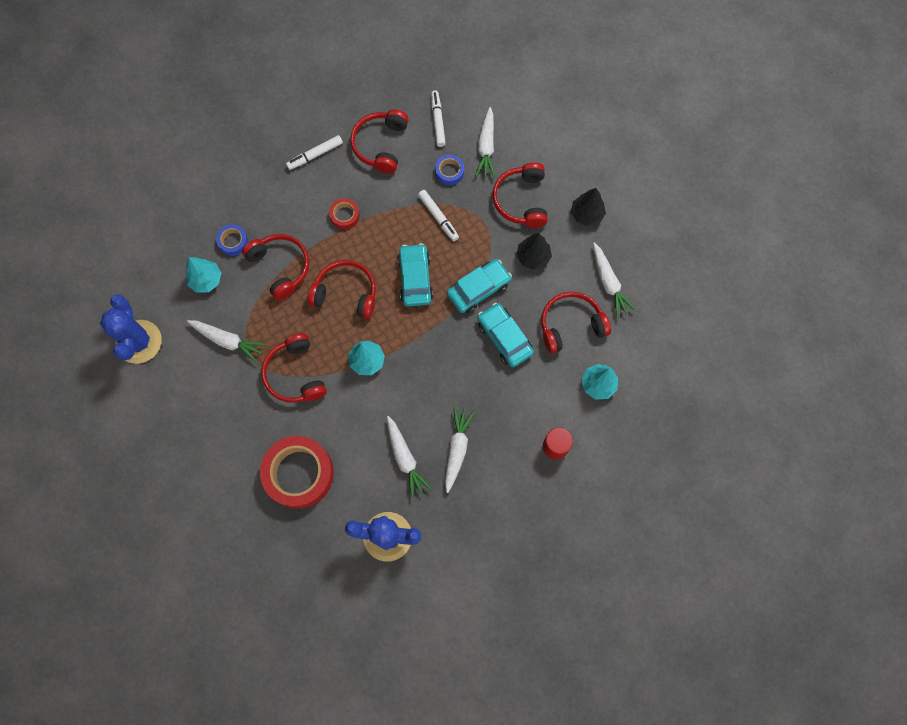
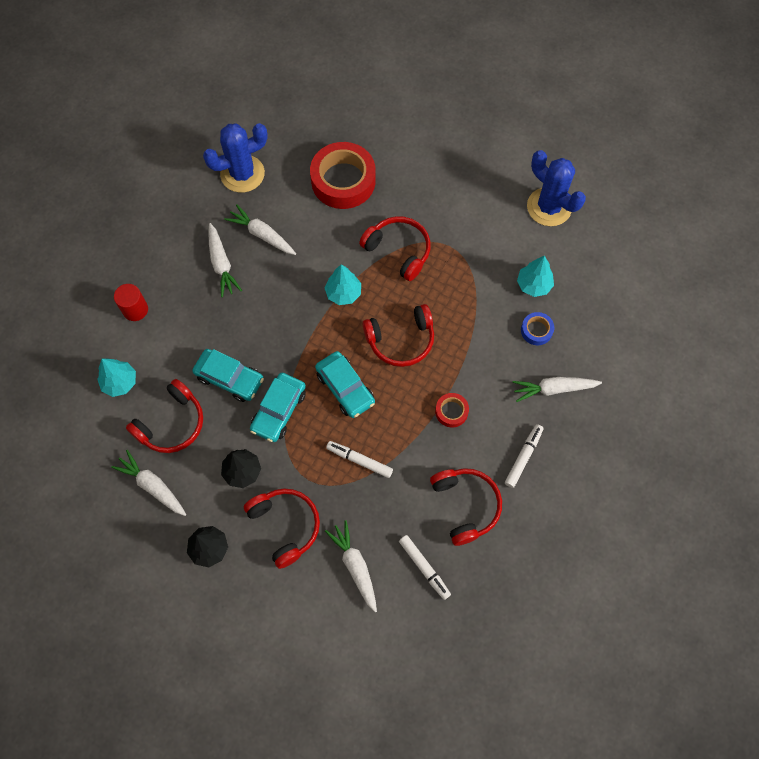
camera: 150 degrees right, 5 degrees down
white carrot [187,320,266,362] -> white carrot moved to [512,377,602,402]
red headphones [242,234,309,301] -> none
blue tape [435,155,464,185] -> none

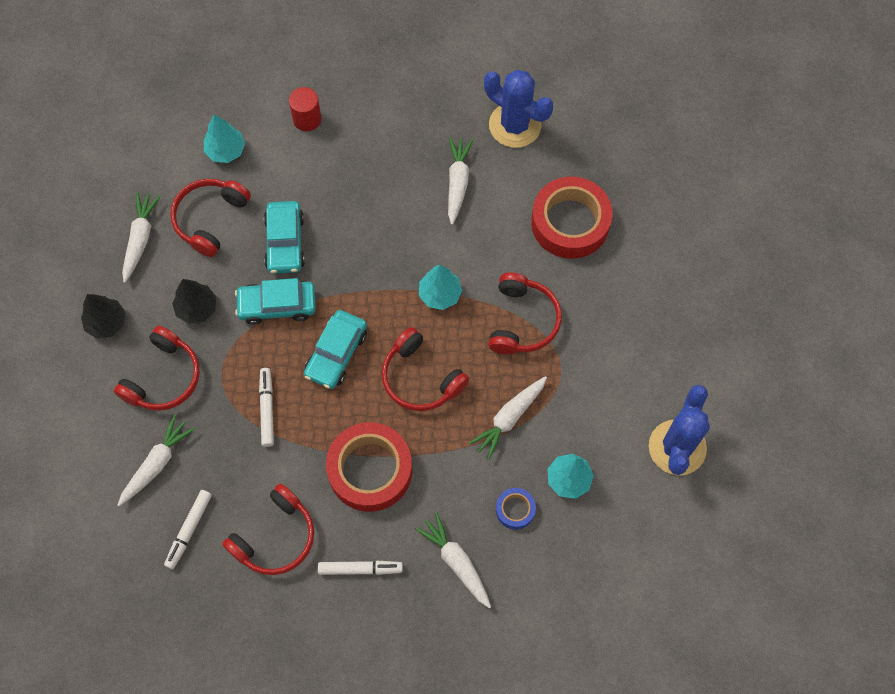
camera: 60 degrees right, 0 degrees up
red headphones [126,379,203,453] -> red headphones turned 105 degrees clockwise [170,179,251,257]
white carrot [208,223,242,297] -> white carrot moved to [469,376,547,460]
red tape [435,393,469,428] -> red tape [326,422,412,512], size x2.16

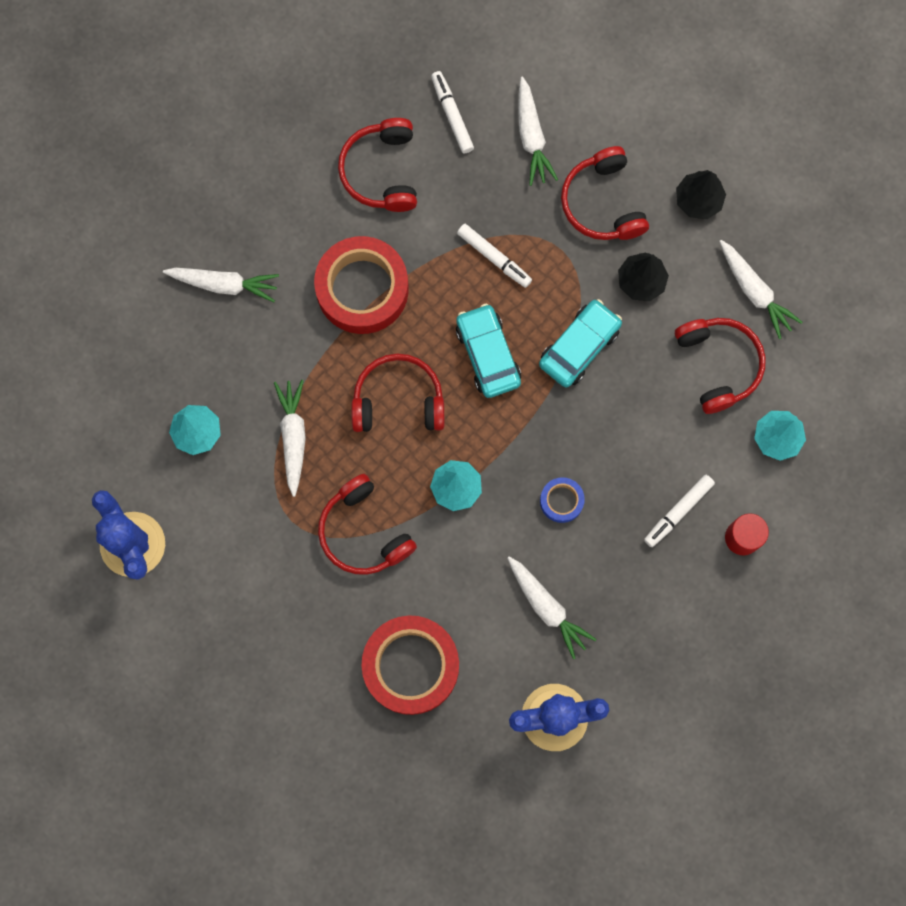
camera: 135 degrees right, 10 degrees up
turquoise car [264,201,305,274] -> none
white marker [318,561,403,575] -> white marker moved to [644,475,715,547]
blue tape [496,488,536,530] -> blue tape moved to [540,477,585,523]

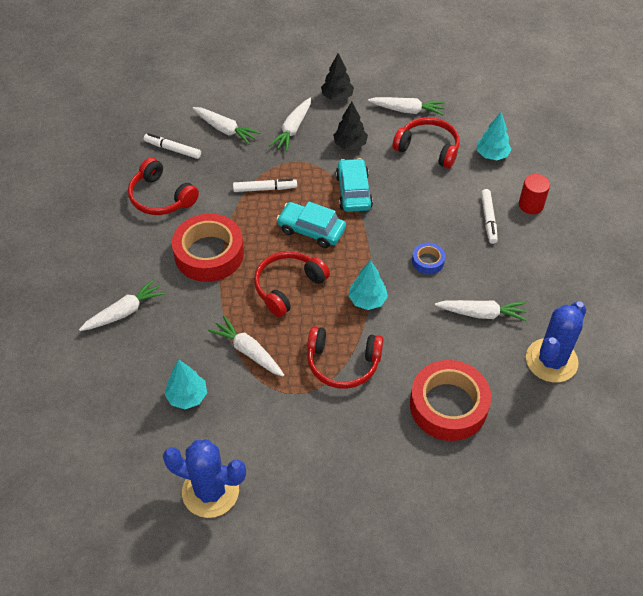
camera: 45 degrees left, 25 degrees down
red headphones [561,146,649,240] -> white carrot [269,98,311,152]

